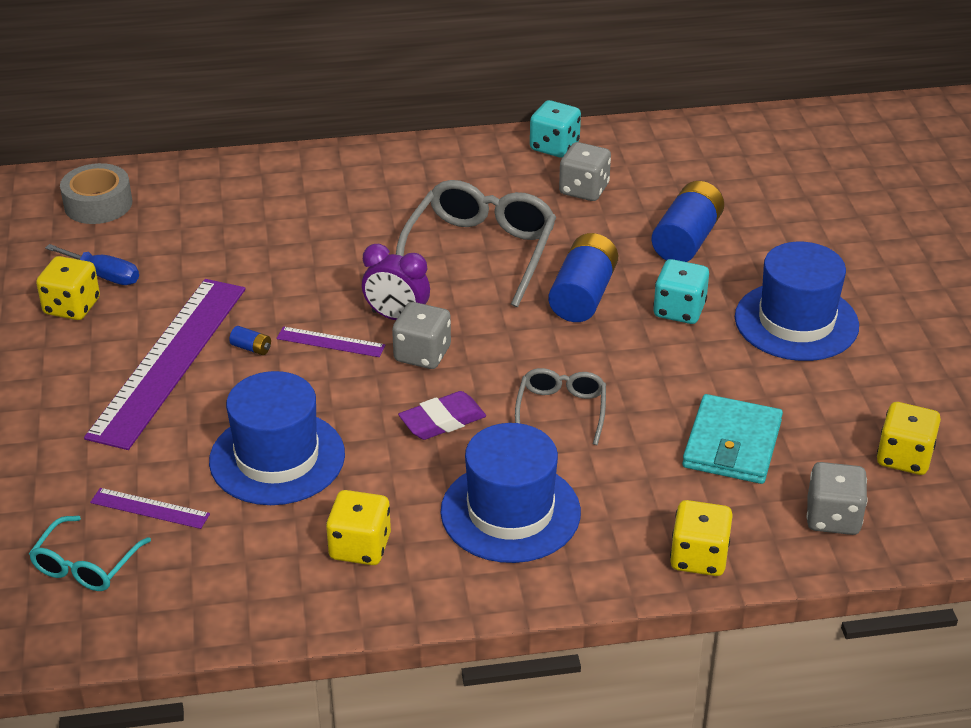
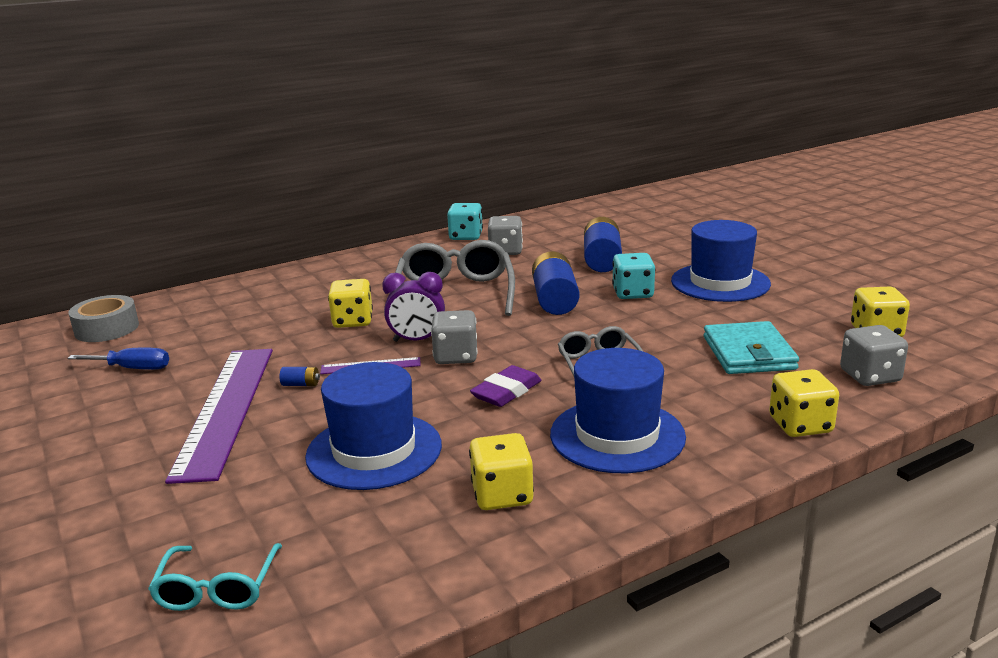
camera: 20 degrees left, 15 degrees down
yellow dice [36,256,100,320] -> yellow dice moved to [328,279,373,328]
purple ruler [90,488,210,529] -> none

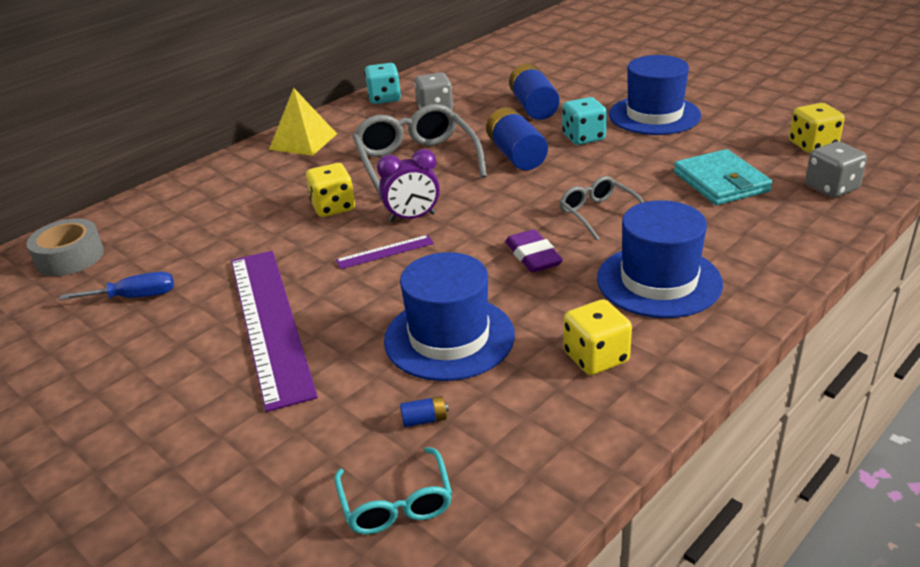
camera: 15 degrees left, 10 degrees up
blue battery [280,367,320,386] -> blue battery moved to [400,396,449,427]
grey dice [431,310,478,364] -> none
purple eraser [470,365,542,407] -> purple eraser turned 45 degrees counterclockwise [505,229,563,273]
yellow dice [769,369,839,437] -> none
none -> yellow pyramid [269,88,337,156]

